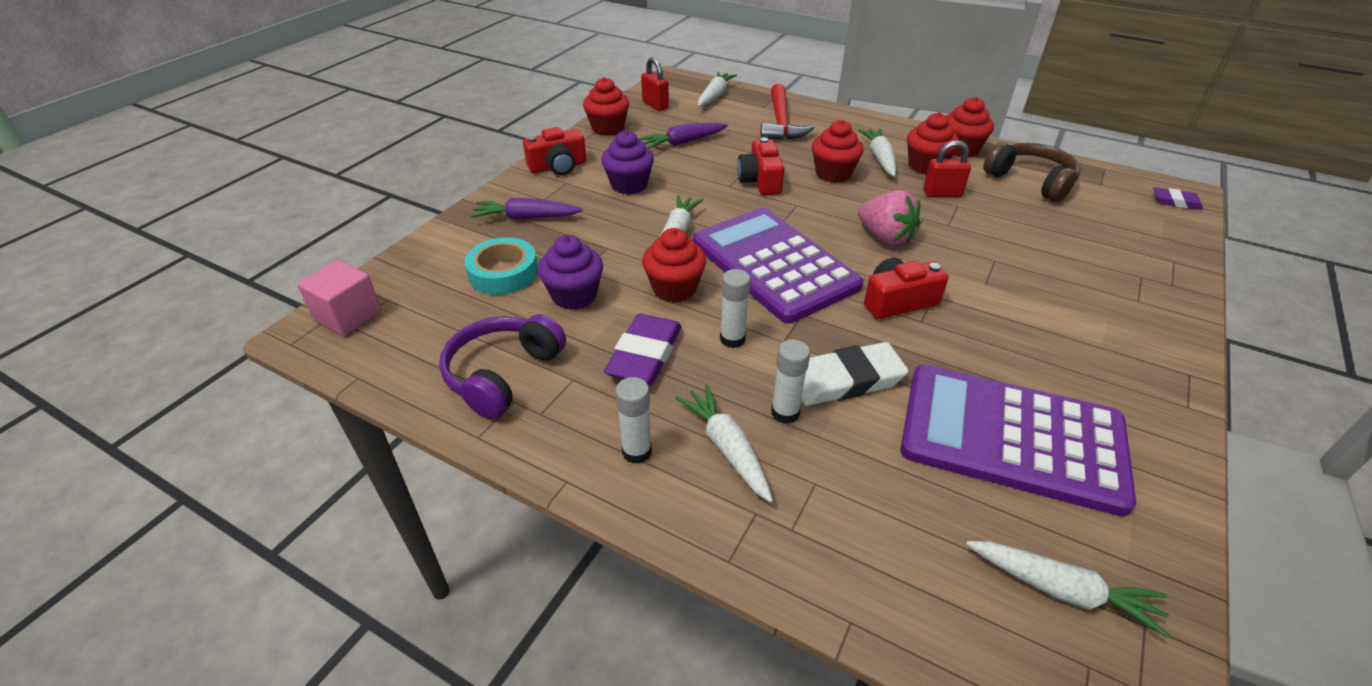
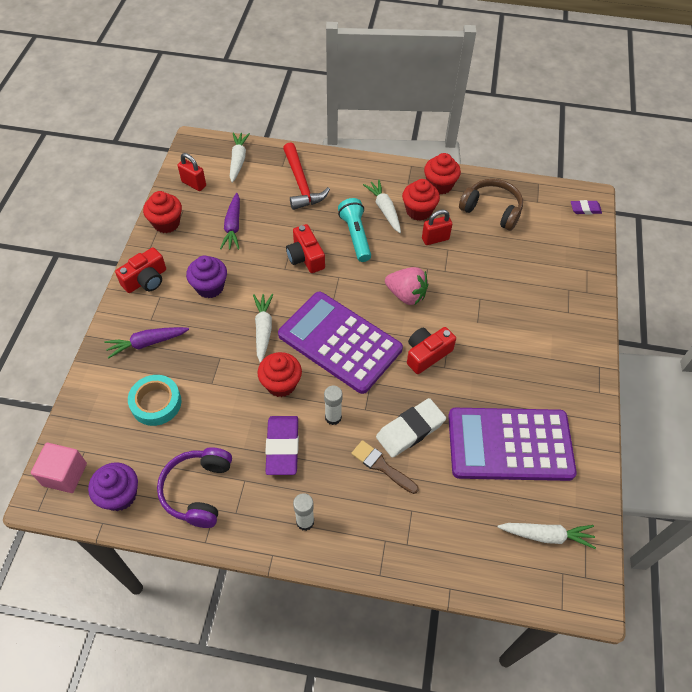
camera: 20 degrees left, 15 degrees up
purple cupcake [538,235,603,310] -> purple cupcake moved to [88,462,138,511]
purple carrot [639,123,728,149] -> purple carrot turned 45 degrees counterclockwise [220,193,240,250]
white carrot [675,384,773,503] -> none
white glue stick [771,339,810,424] -> brown brush [351,440,419,494]
red cupcake [812,120,864,183] -> turquoise flashlight [338,198,371,262]

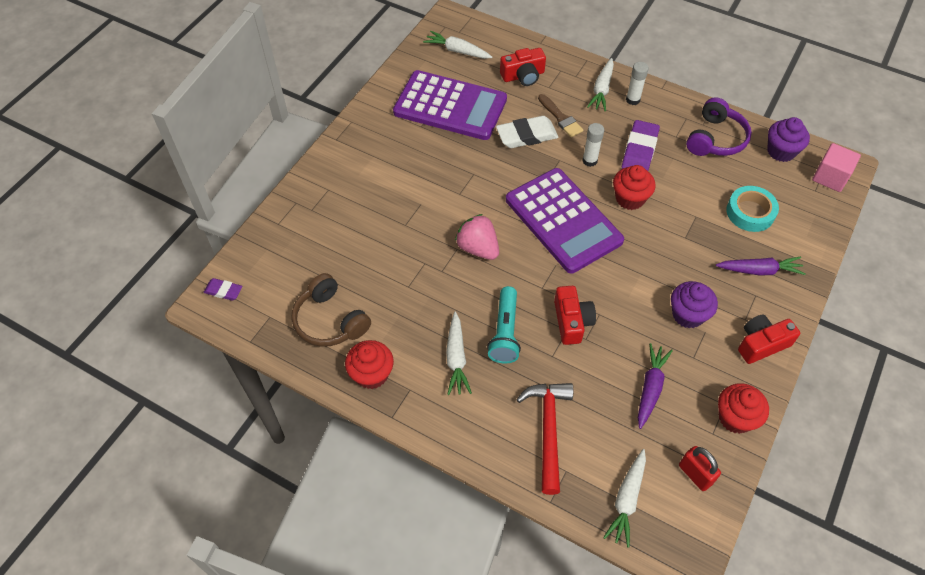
camera: 160 degrees left, 0 degrees up
white carrot [253,294,273,363] -> white carrot moved to [587,58,614,111]
red cupcake [402,179,440,221] -> none
red camera [407,327,456,374] -> red camera moved to [500,48,546,86]
red padlock [422,210,452,245] -> none

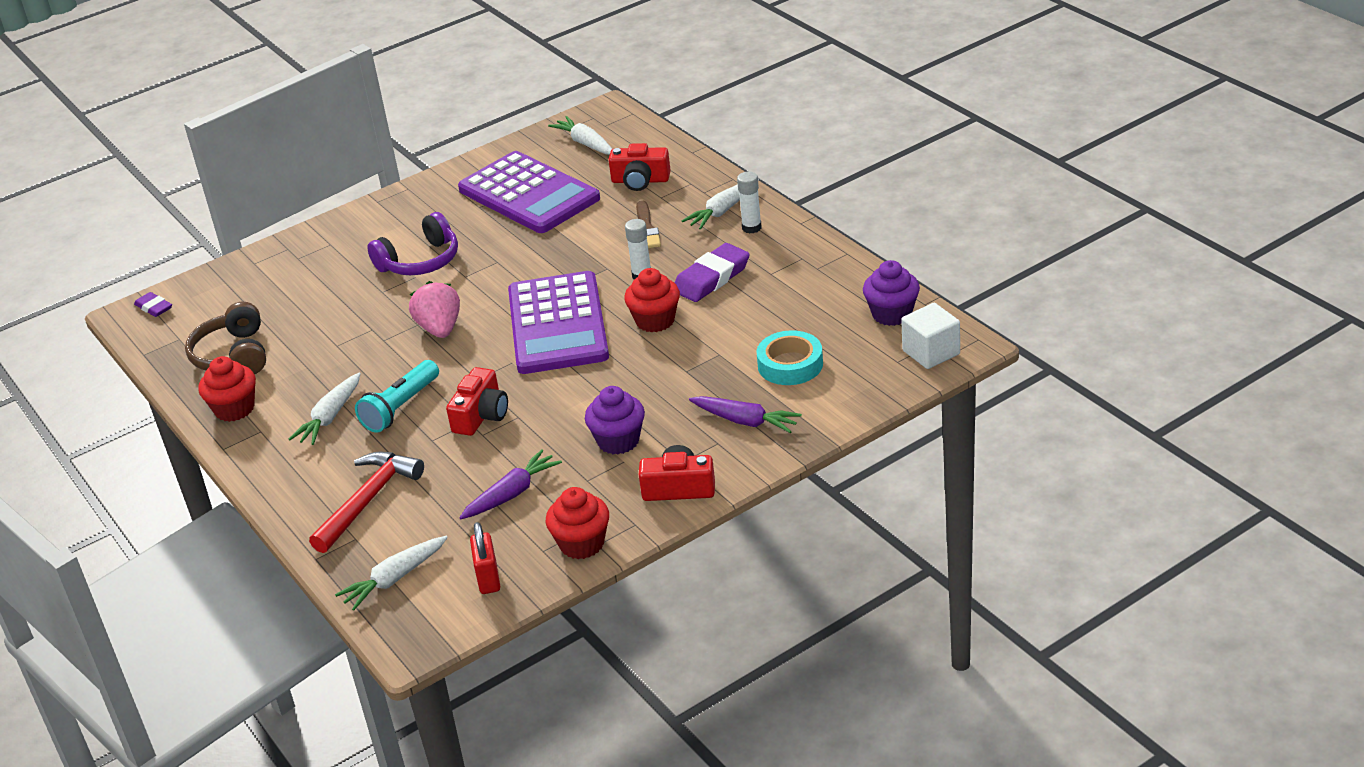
camera: 30 degrees right, 20 degrees down
white eraser [496,116,558,148] -> none
purple headphones [686,97,752,156] -> purple headphones moved to [367,212,458,275]
pink cube [812,143,861,192] -> white cube [901,303,960,369]

